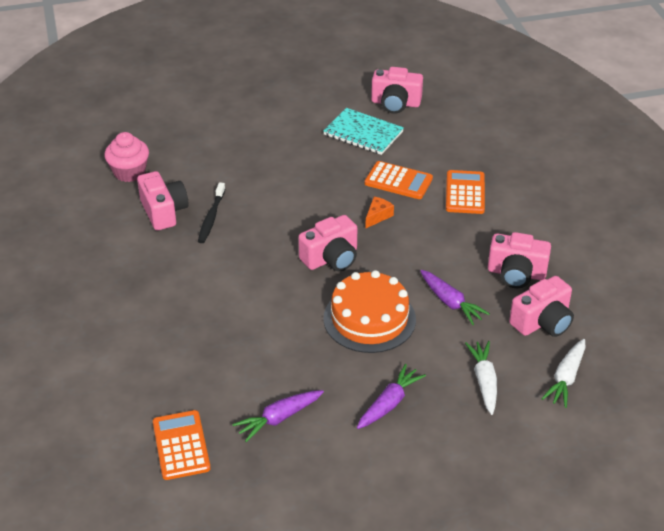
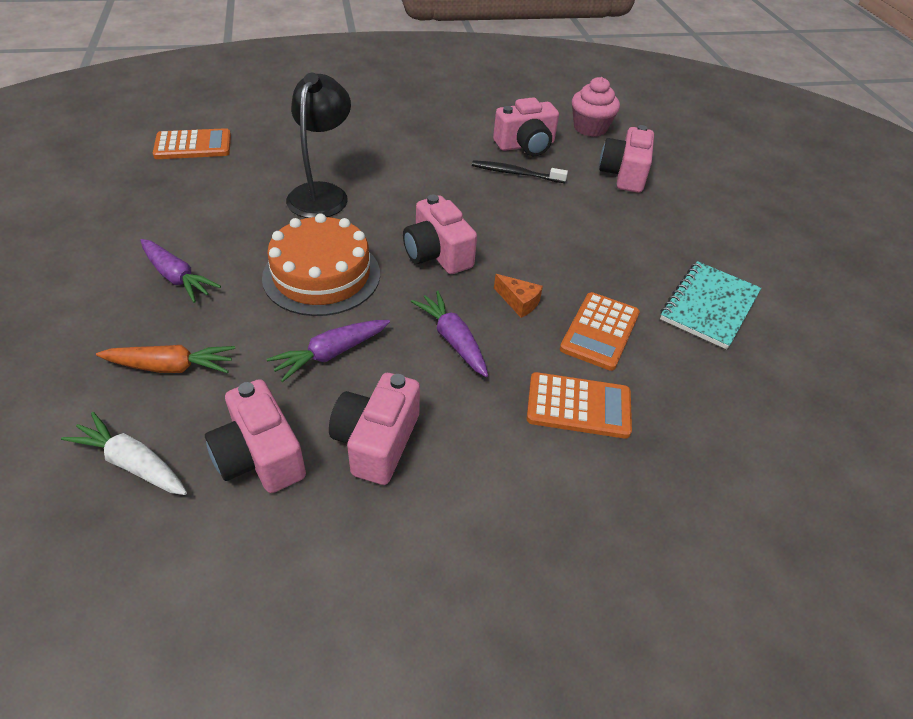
camera: 90 degrees right, 5 degrees up
purple carrot [233,390,324,442] -> purple carrot moved to [411,291,488,377]
pink camera [371,67,423,114] -> pink camera moved to [599,125,654,193]
white carrot [465,341,497,415] -> orange carrot [96,345,235,373]
none -> black lamp [286,73,351,218]

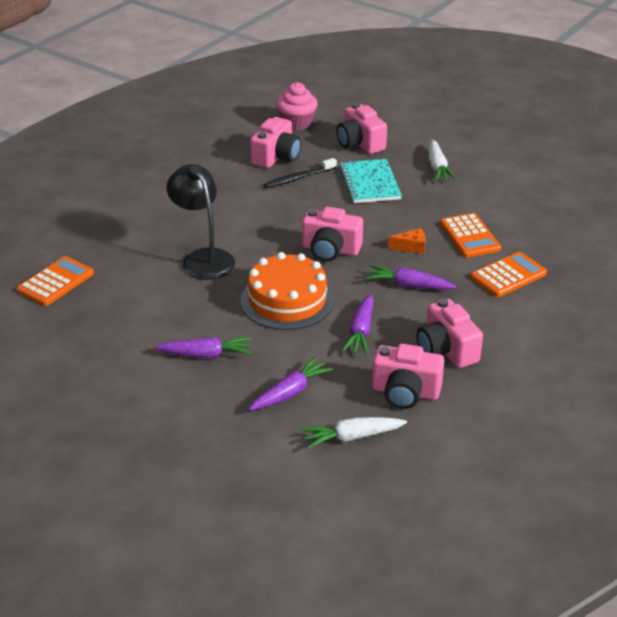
camera: 40 degrees left, 10 degrees down
orange carrot [96,345,235,373] -> purple carrot [249,356,334,410]
turquoise notebook [660,261,761,349] -> turquoise notebook moved to [339,159,402,203]
none -> white carrot [429,140,456,181]

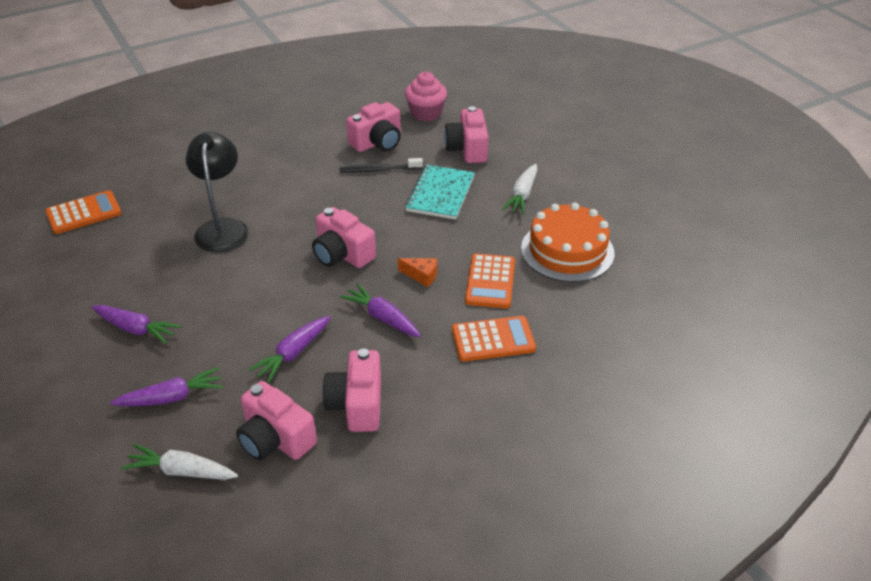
camera: 25 degrees right, 5 degrees up
orange cake [241,252,334,330] -> orange cake moved to [521,203,615,282]

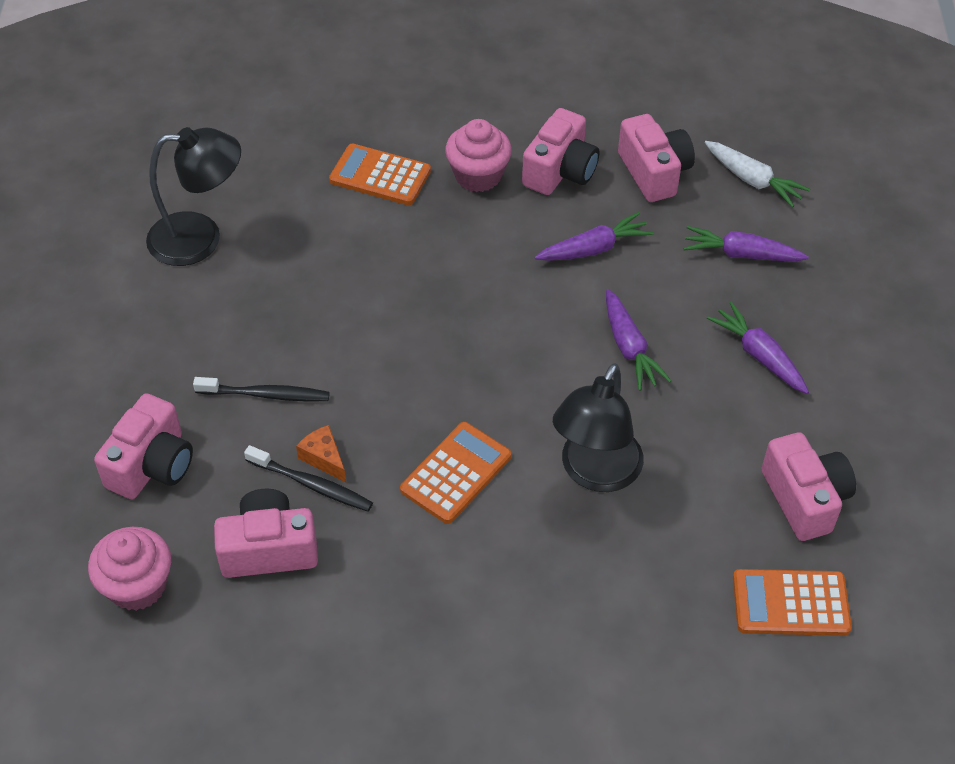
camera: 150 degrees left, 10 degrees up
pink camera [312,207,376,268] -> pink camera moved to [762,432,856,541]
purple carrot [340,283,421,337] -> purple carrot moved to [606,289,671,391]
orange cheese [398,258,437,287] -> orange cheese moved to [296,425,346,483]
turquoise notebook [405,165,475,220] -> black toothbrush [193,377,330,402]
orange calculator [465,253,515,308] -> orange calculator moved to [400,422,511,524]
white carrot [502,164,537,215] -> none
orange cake [521,203,615,282] -> black lamp [146,127,241,266]
none -> pink cupcake [445,119,512,192]

